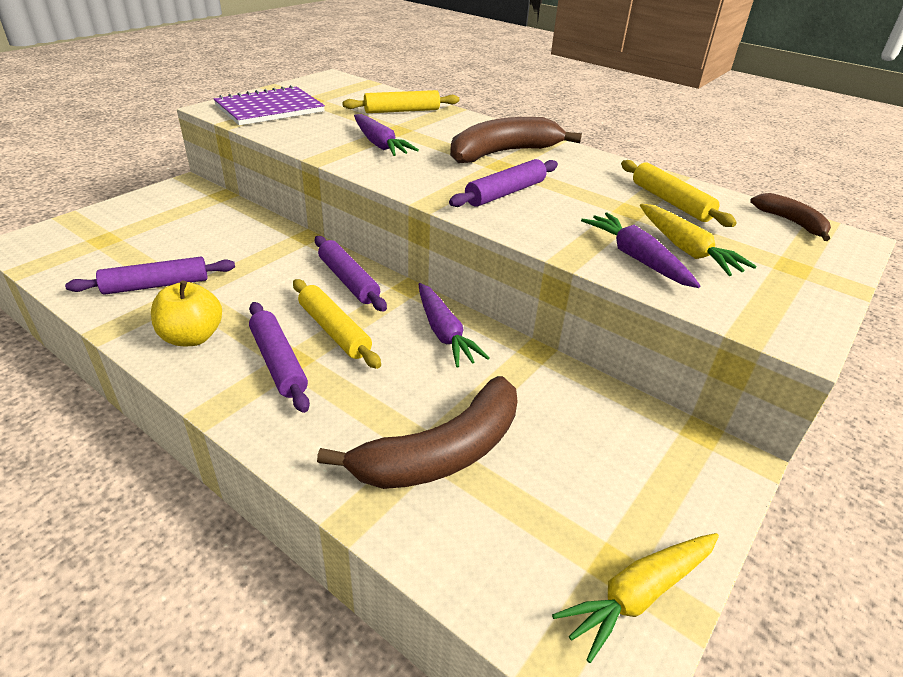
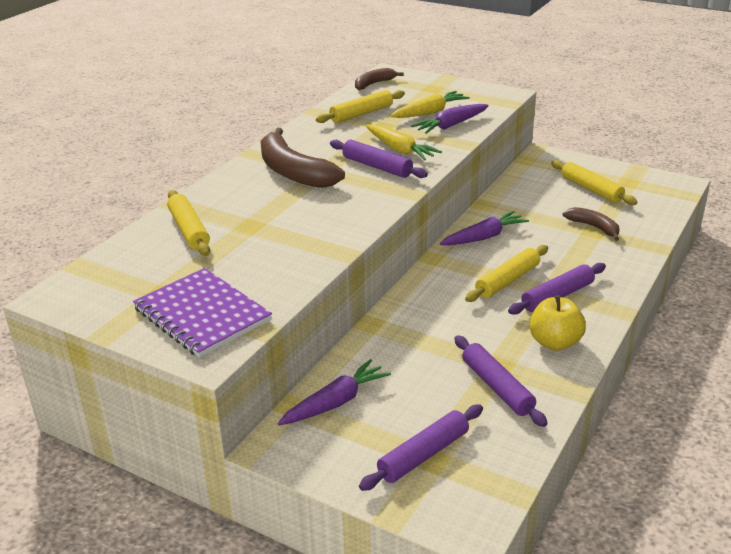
camera: 95 degrees left, 5 degrees down
purple rolling pin [315,236,387,312] -> purple rolling pin moved to [359,405,483,491]
brown banana [317,376,518,489] -> brown banana [563,207,620,241], size x0.54
purple carrot [354,114,419,156] -> purple carrot moved to [278,359,391,425]
yellow carrot [552,533,719,663] -> yellow carrot moved to [366,124,442,160]
none -> yellow rolling pin [551,160,637,205]

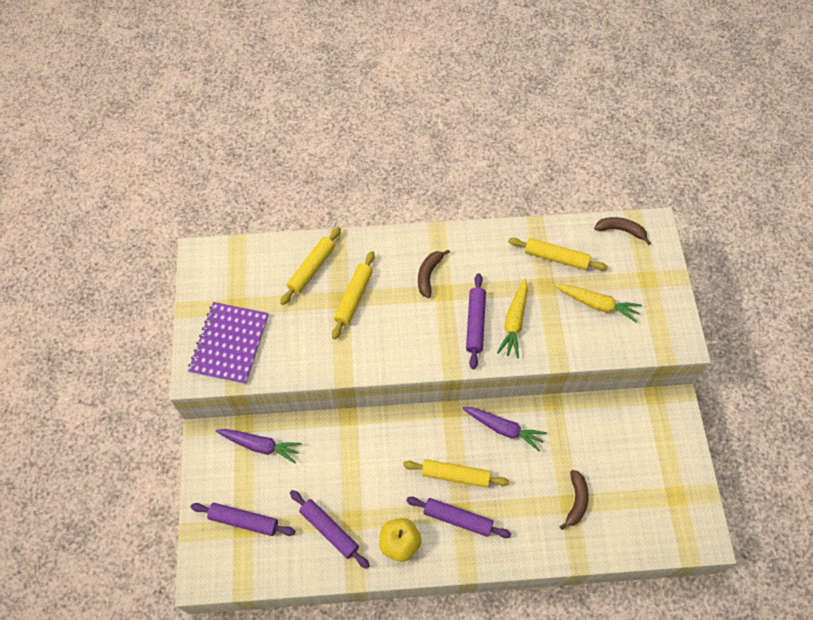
camera: 55 degrees right, 30 degrees up
brown banana [260,128,345,188] -> brown banana [418,250,450,298], size x0.54
purple carrot [411,104,489,134] -> none
purple rolling pin [454,335,548,427] -> purple rolling pin turned 75 degrees counterclockwise [290,490,370,569]
yellow rolling pin [551,160,637,205] -> yellow rolling pin moved to [332,251,375,339]

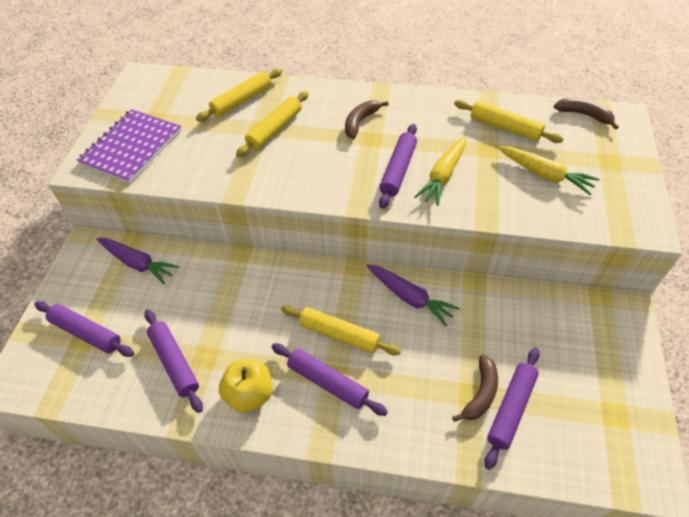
camera: 15 degrees right, 10 degrees down
none -> purple rolling pin [484,348,540,470]

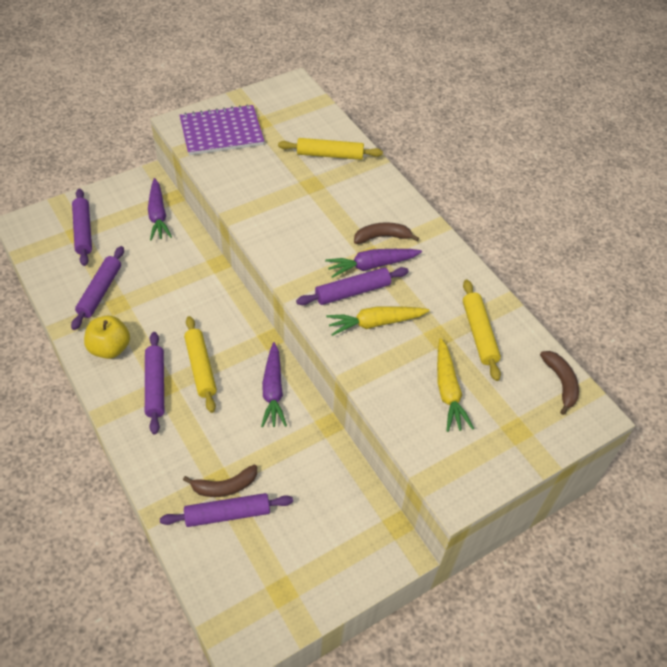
camera: 45 degrees right, 0 degrees up
yellow rolling pin [236,91,309,157] -> none
none -> purple carrot [325,249,422,278]

